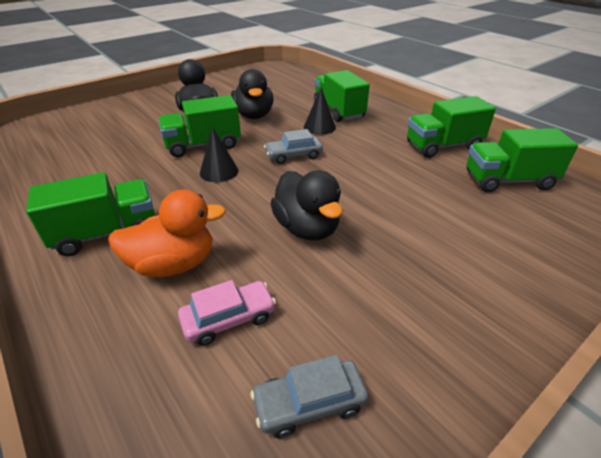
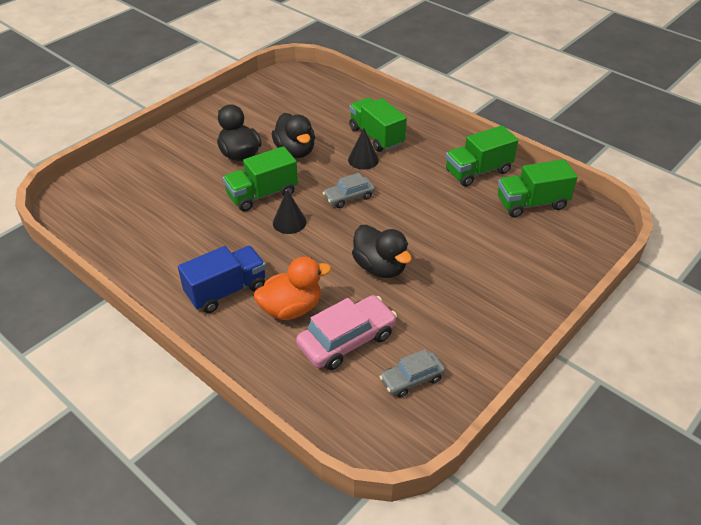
camera: 10 degrees left, 5 degrees up
green truck [26,172,155,256] -> blue truck [178,246,266,313]
pink car [178,280,276,346] -> pink car [296,295,397,370], size x1.64

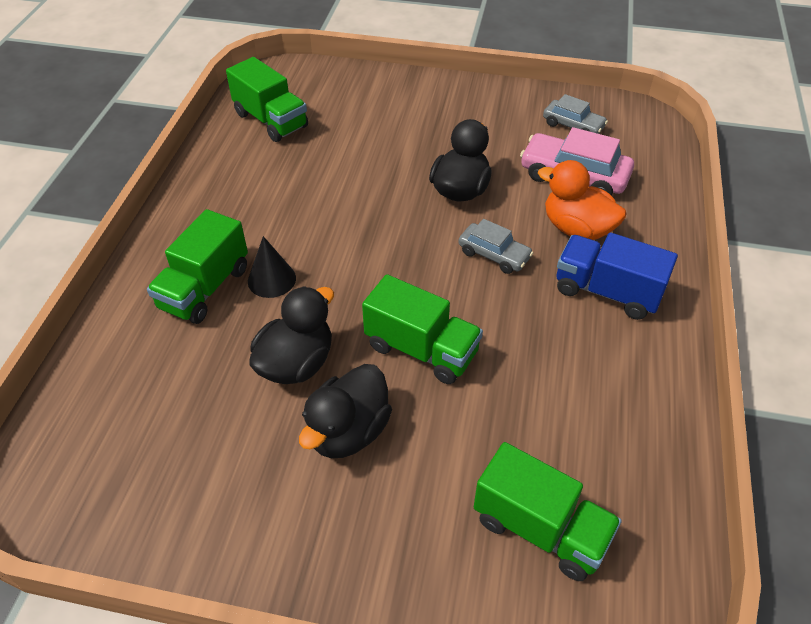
camera: 120 degrees left, 5 degrees up
black cone [273,190,307,234] -> none
grey car [323,173,375,208] -> grey car moved to [458,219,533,274]
green truck [446,125,518,187] -> green truck moved to [474,442,622,581]

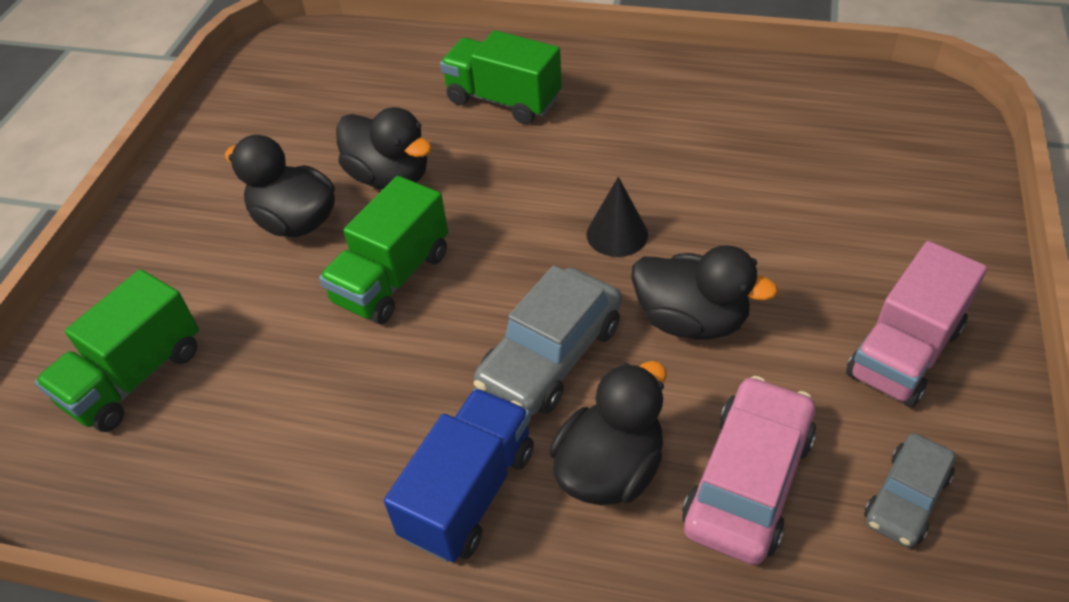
camera: 95 degrees right, 0 degrees up
green truck [226,57,308,142] -> none
black cone [248,236,296,298] -> black cone moved to [586,177,648,257]
grey car [458,219,533,274] -> grey car [474,265,622,416], size x1.64
orange duck [538,160,627,240] -> black duck [549,361,667,505]
none -> pink truck [846,241,987,408]

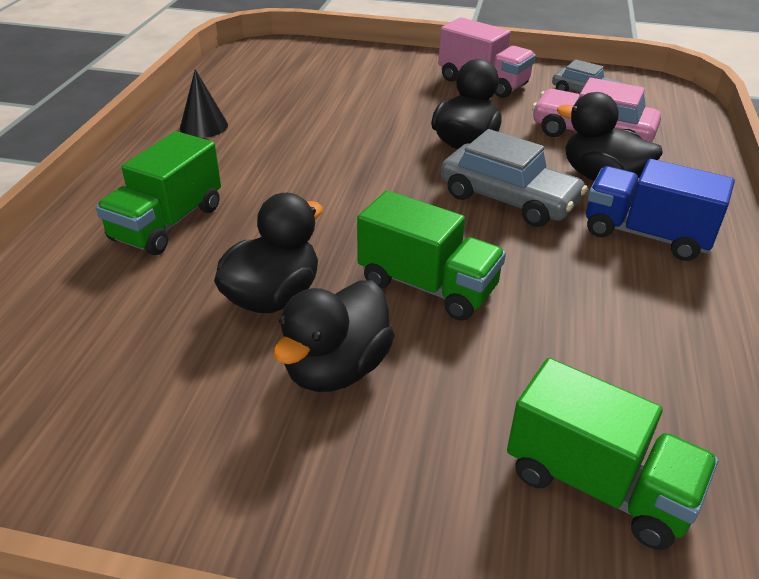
camera: 95 degrees left, 10 degrees down
black cone [586,177,648,257] -> black cone moved to [180,69,228,138]

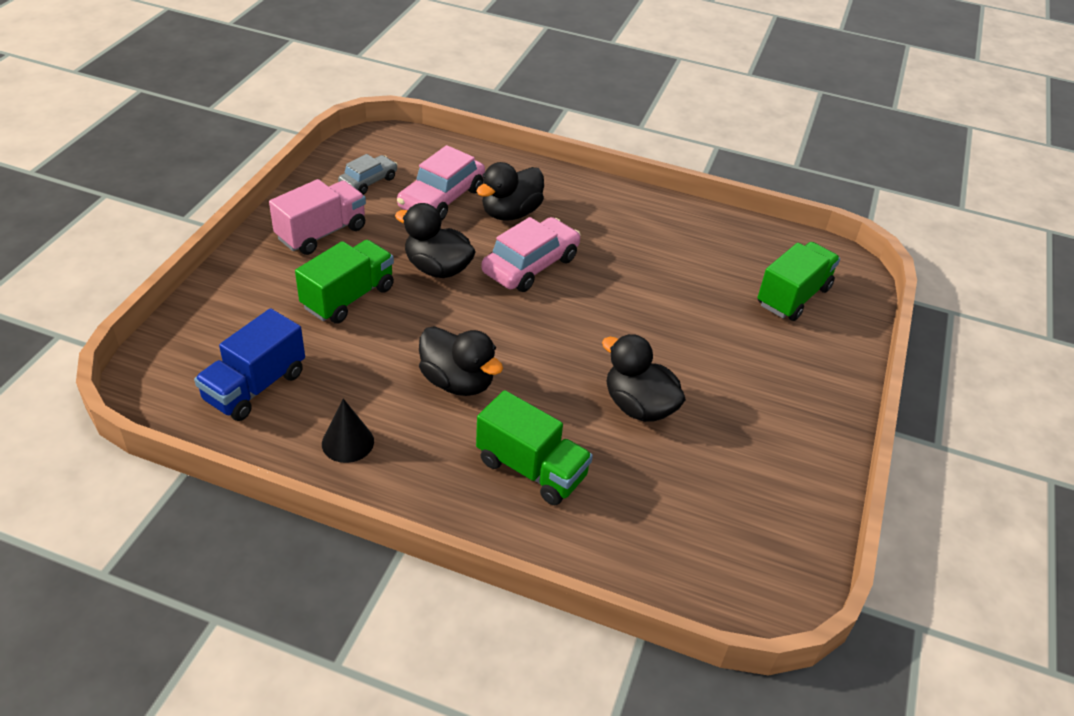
camera: 85 degrees left, 5 degrees up
black duck [273,280,395,392] -> black duck moved to [419,326,503,396]
green truck [357,191,506,321] -> green truck moved to [295,240,394,324]
grey car [440,129,587,227] -> pink car [482,217,581,292]
blue truck [586,159,735,261] -> blue truck moved to [194,308,305,421]

